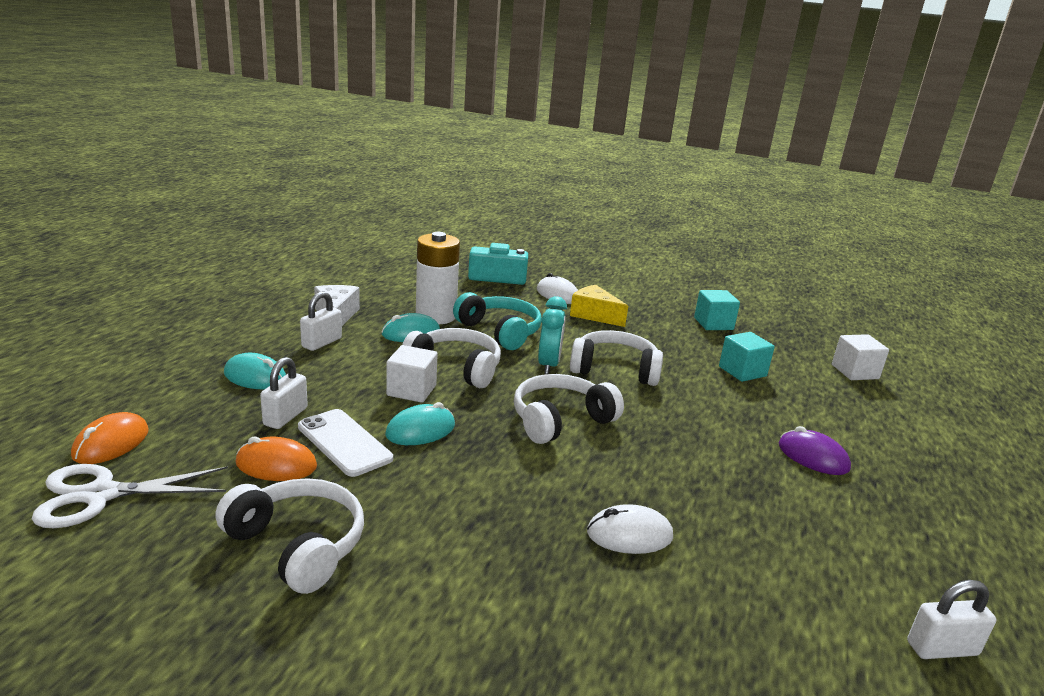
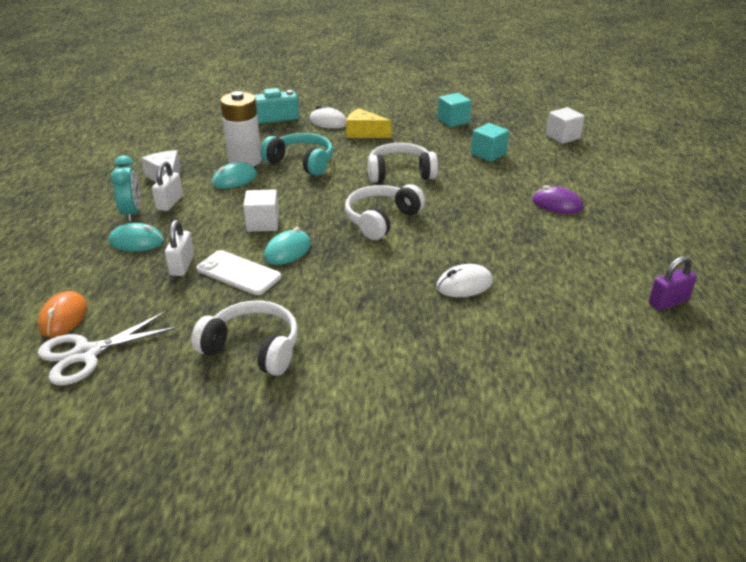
camera: 15 degrees left, 10 degrees up
orange mouse [236,436,317,481] -> none
white headphones [402,328,501,388] -> none
turquoise clock [538,296,567,374] -> turquoise clock moved to [111,155,140,222]
white padlock [907,580,996,659] -> purple padlock [648,256,697,311]

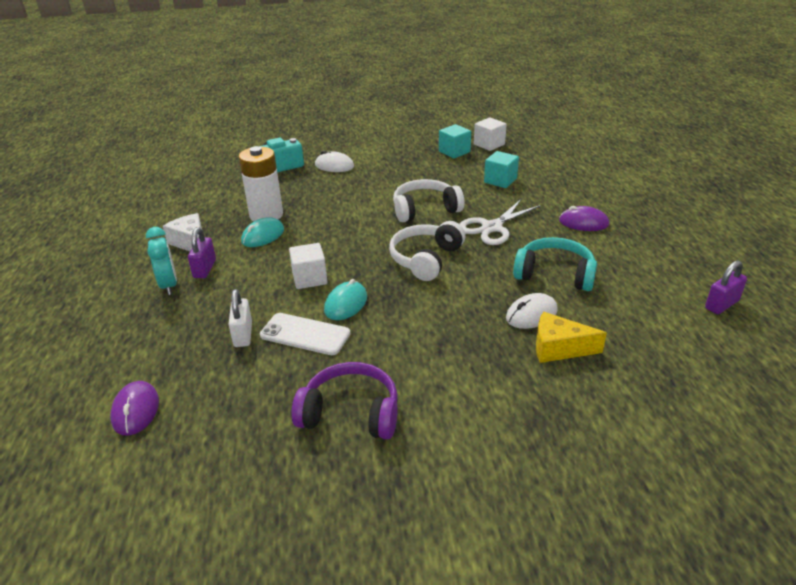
camera: 10 degrees left, 0 degrees up
orange mouse [38,291,87,337] -> purple mouse [110,381,159,436]
white scissors [38,311,179,386] -> white scissors moved to [459,199,541,245]
turquoise mouse [109,223,164,251] -> none
white padlock [152,161,183,211] -> purple padlock [188,227,216,278]
white headphones [191,301,298,376] -> purple headphones [291,362,398,439]
turquoise headphones [261,133,333,176] -> turquoise headphones moved to [513,237,597,291]
yellow cheese [346,108,392,138] -> yellow cheese moved to [536,312,607,363]
white cube [546,107,585,144] -> white cube moved to [474,117,507,151]

